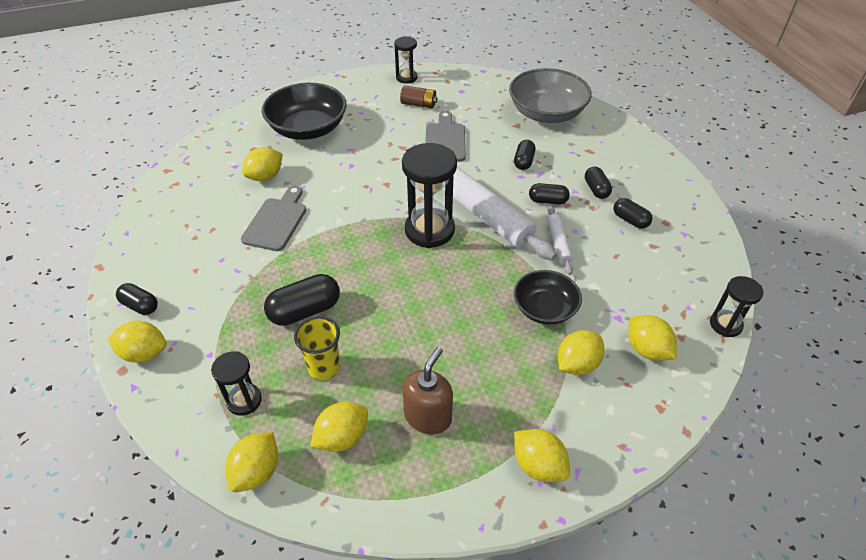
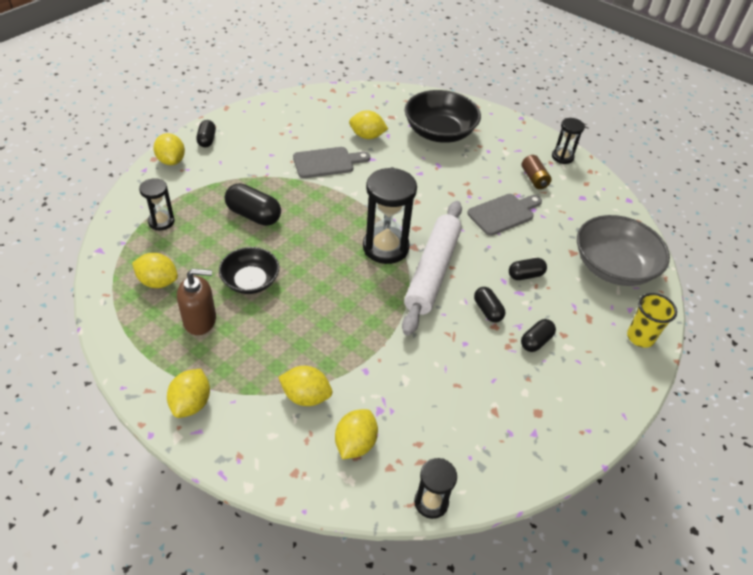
camera: 55 degrees right, 0 degrees up
yellow lemon [225,432,278,492] -> none
yellow cup [294,316,341,380] -> yellow cup moved to [627,293,677,348]
black bowl [514,270,582,325] -> black bowl moved to [219,247,279,294]
white rolling pin [547,206,573,275] -> none
black capsule [613,198,652,229] -> none

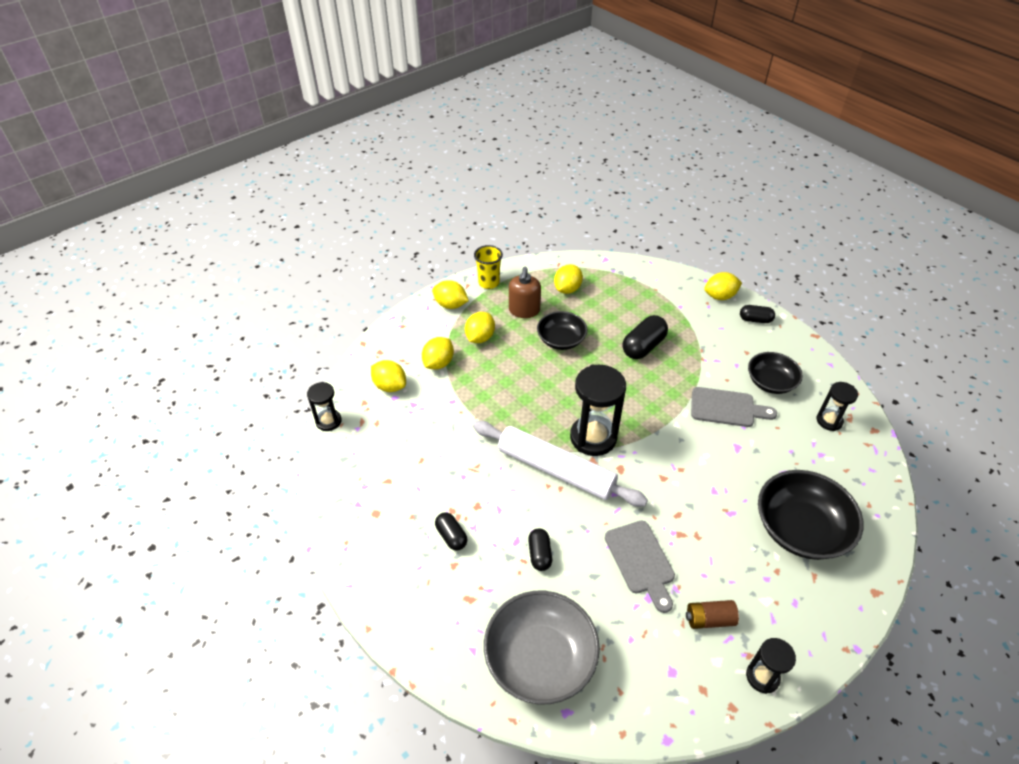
camera: 105 degrees right, 0 degrees up
black hourglass [139,178,175,230] -> black hourglass moved to [817,382,858,431]
grey cutting board [293,147,370,178] -> grey cutting board turned 75 degrees counterclockwise [691,387,777,427]
yellow lemon [349,110,388,139] -> yellow lemon moved to [465,312,495,343]
black capsule [474,287,505,322] -> none
yellow cup [627,293,677,348] -> yellow cup moved to [474,245,503,289]
none -> black bowl [748,352,803,394]

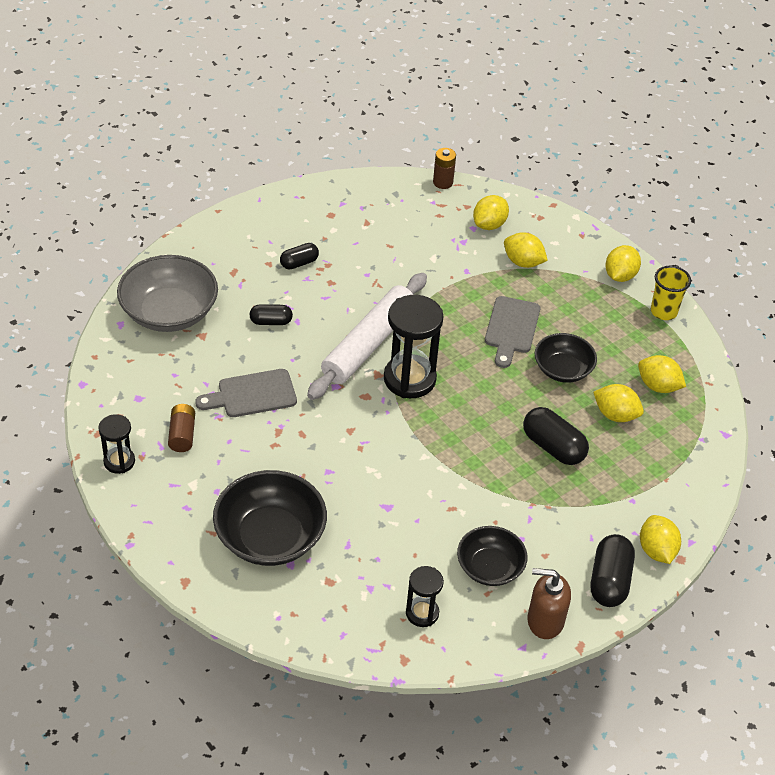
camera: 90 degrees right, 0 degrees up
black hourglass [307,382,342,431] -> brown battery [433,148,456,189]
yellow lemon [465,312,495,343] -> yellow lemon moved to [593,384,644,422]
brown soap dispenser [509,267,541,318] -> brown soap dispenser moved to [527,568,571,639]
grey cutting board [691,387,777,427] -> grey cutting board moved to [485,296,540,368]
black capsule [740,305,775,323] -> black capsule [591,534,635,607], size x1.63

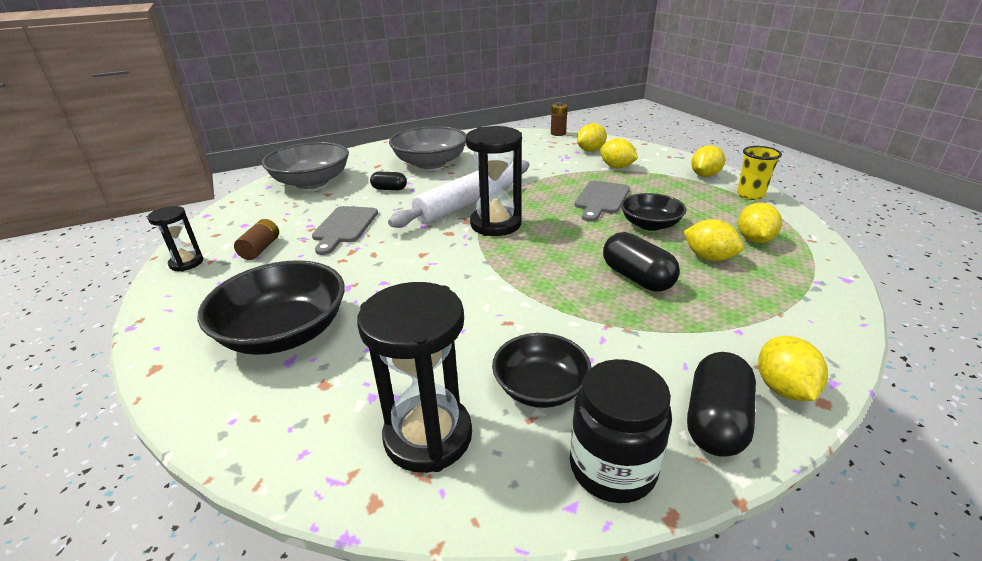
camera: 15 degrees right, 15 degrees down
grey cutting board [195,369,297,417] -> grey cutting board turned 75 degrees counterclockwise [312,206,378,255]
black capsule [280,243,319,269] -> grey bowl [389,126,467,169]
black hourglass [406,566,444,627] -> black hourglass [357,282,472,473], size x1.80
brown soap dispenser [527,568,571,639] -> black jar [570,359,672,503]
yellow lemon [638,355,686,393] -> yellow lemon turned 60 degrees clockwise [738,202,782,243]

